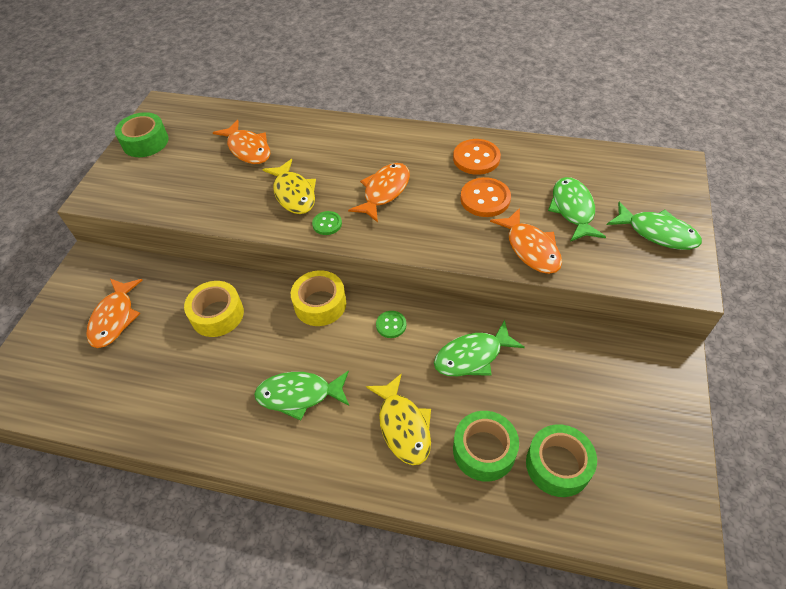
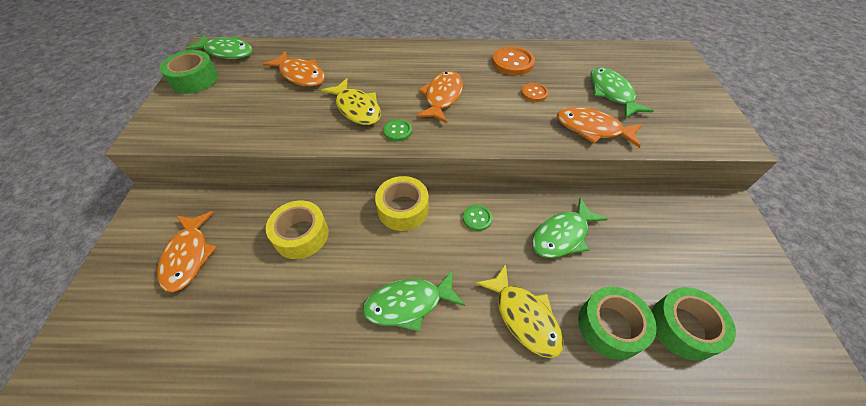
camera: 15 degrees left, 0 degrees up
orange button [460,177,511,217] -> orange button [521,83,548,102], size x0.58
orange fish [490,208,562,274] -> orange fish turned 150 degrees clockwise [557,107,642,148]
green fish [607,201,702,250] -> green fish moved to [186,34,253,59]

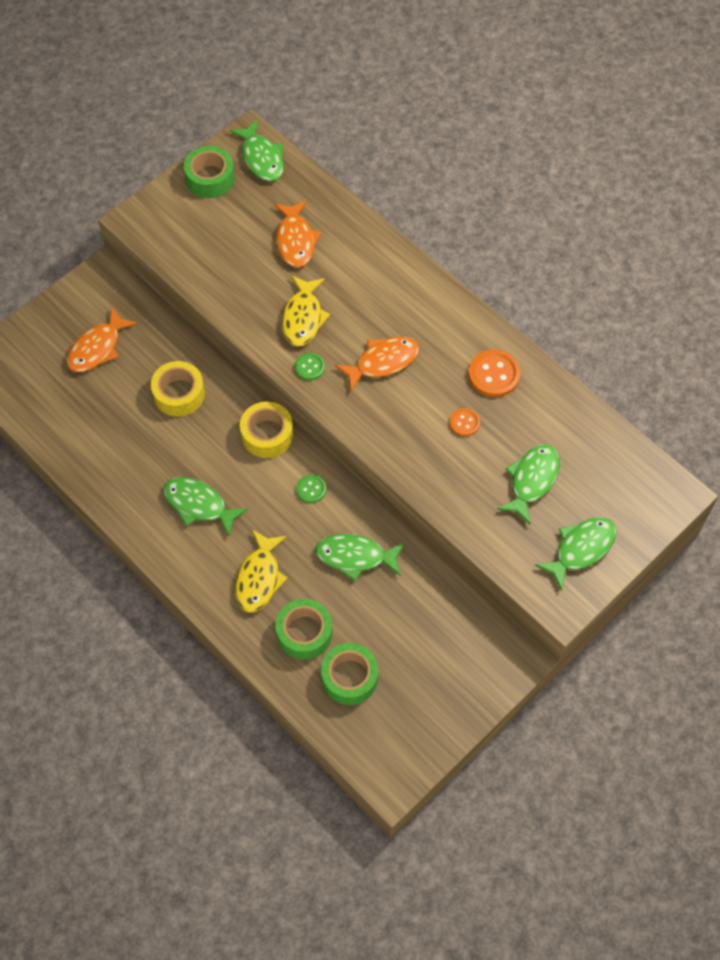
camera: 45 degrees right, 10 degrees up
orange fish [557,107,642,148] -> none
none -> green fish [535,517,616,591]

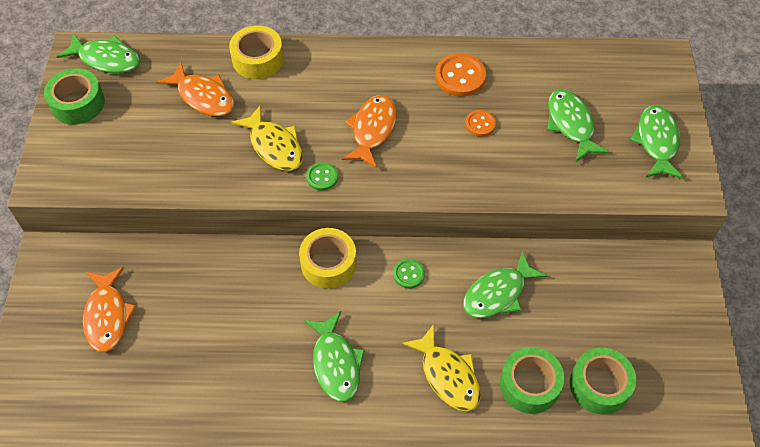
camera: 45 degrees left, 5 degrees down
yellow tape [151,361,205,417] -> yellow tape moved to [229,25,284,79]
green fish [163,477,248,537] -> green fish turned 90 degrees counterclockwise [304,311,365,402]

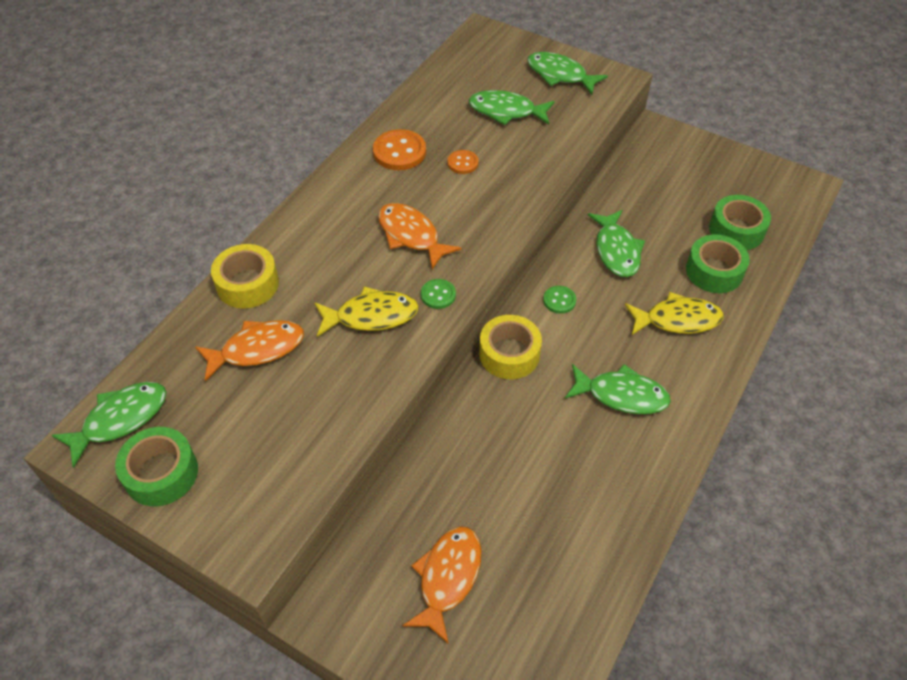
camera: 60 degrees left, 5 degrees down
orange fish [83,267,137,352] -> orange fish turned 90 degrees counterclockwise [402,526,482,644]

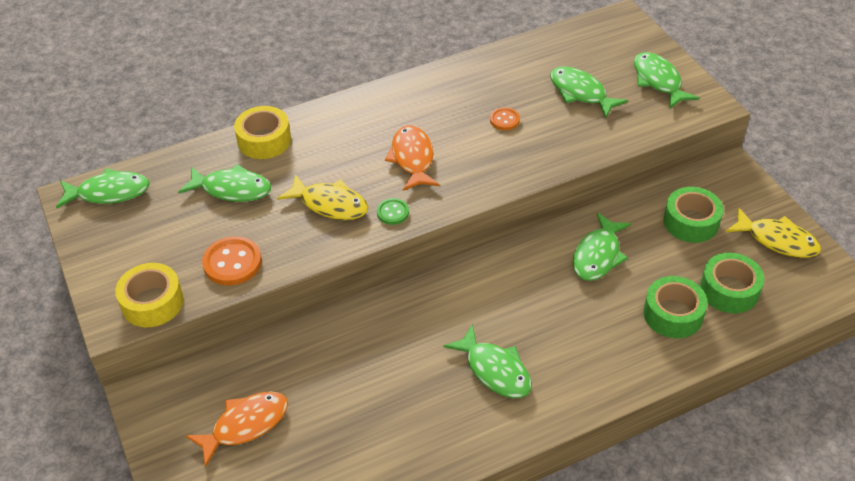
camera: 35 degrees right, 5 degrees down
green tape [115,427,198,506] -> green tape moved to [663,187,723,243]
orange fish [195,320,304,381] -> green fish [178,164,271,202]
orange button [373,129,426,170] -> orange button moved to [202,236,262,285]
yellow tape [479,315,542,379] -> yellow tape moved to [115,263,184,327]
green button [543,286,576,314] -> none
yellow fish [625,292,724,335] -> yellow fish moved to [726,208,821,258]

